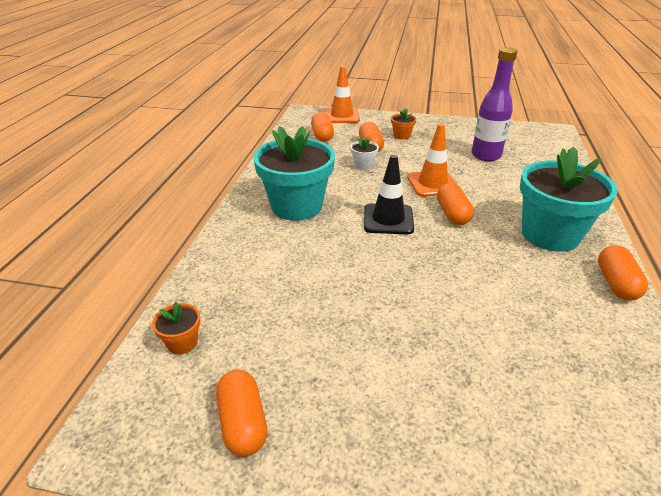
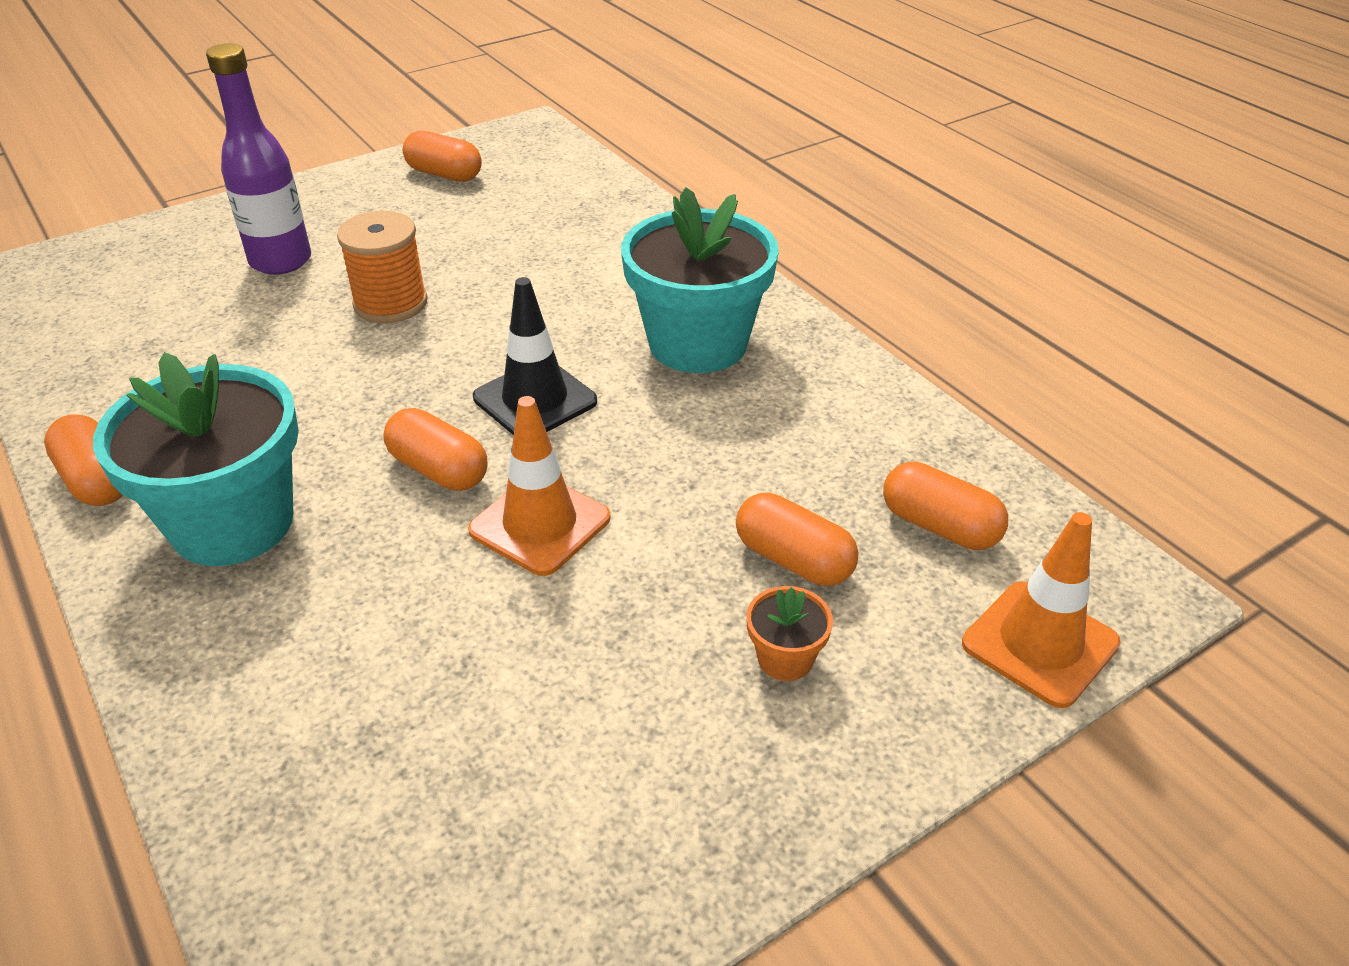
camera: 135 degrees right, 5 degrees up
orange flower pot [152,302,201,354] -> none
white flower pot [350,137,379,170] -> none
purple bottle [472,47,517,161] -> purple bottle moved to [206,43,311,275]
none -> orange spool [337,211,427,323]

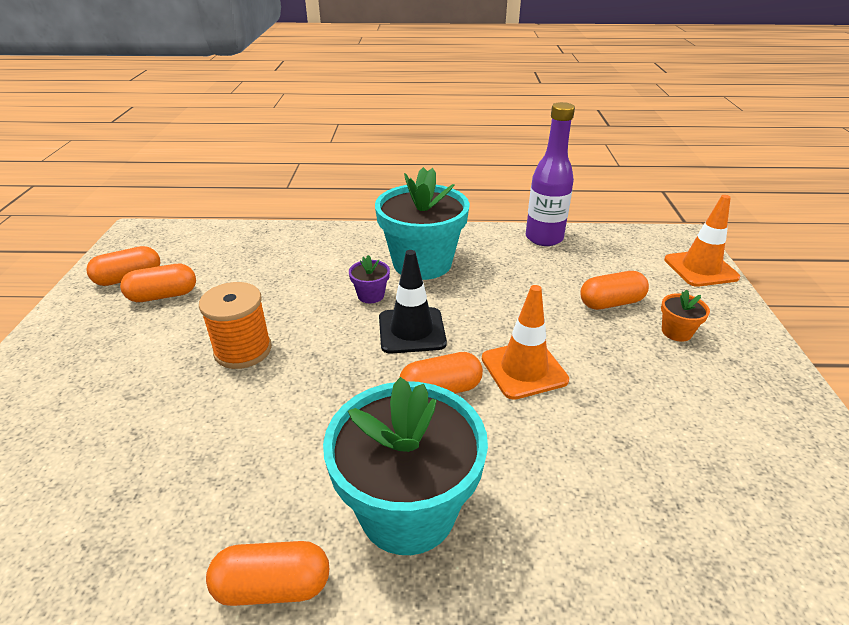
camera: 55 degrees left, 5 degrees down
purple bottle [206,43,311,275] -> purple bottle moved to [526,102,575,246]
orange capsule [883,462,1008,550] -> orange capsule moved to [120,264,196,302]
none -> purple flower pot [349,255,390,303]

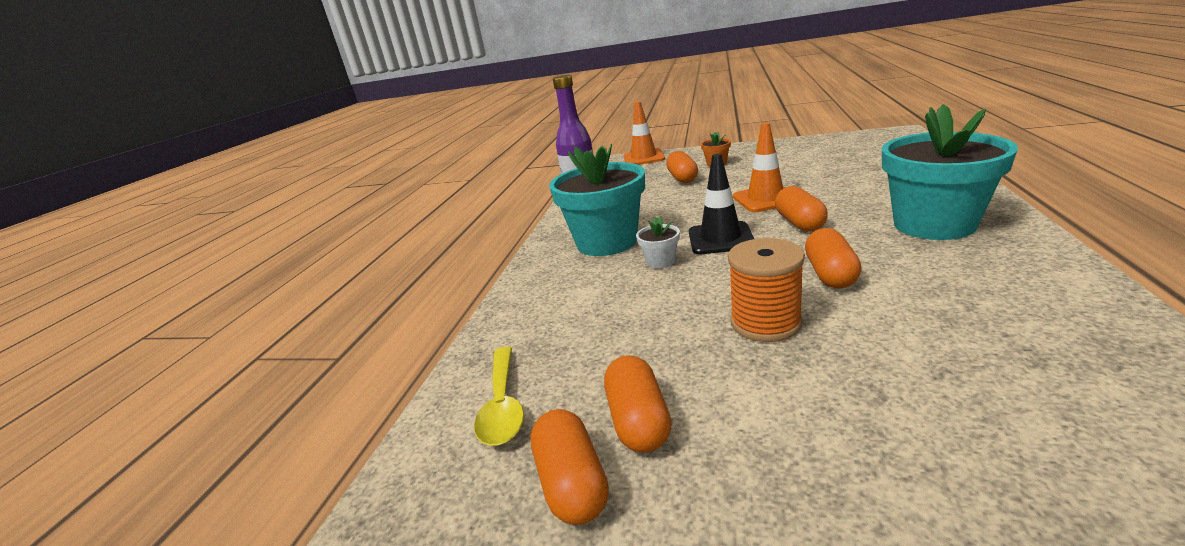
camera: 75 degrees left, 10 degrees down
orange capsule [206,541,329,606] -> orange capsule moved to [805,228,861,288]
purple flower pot [349,255,390,303] -> white flower pot [636,217,680,268]
none -> yellow spoon [474,347,524,446]

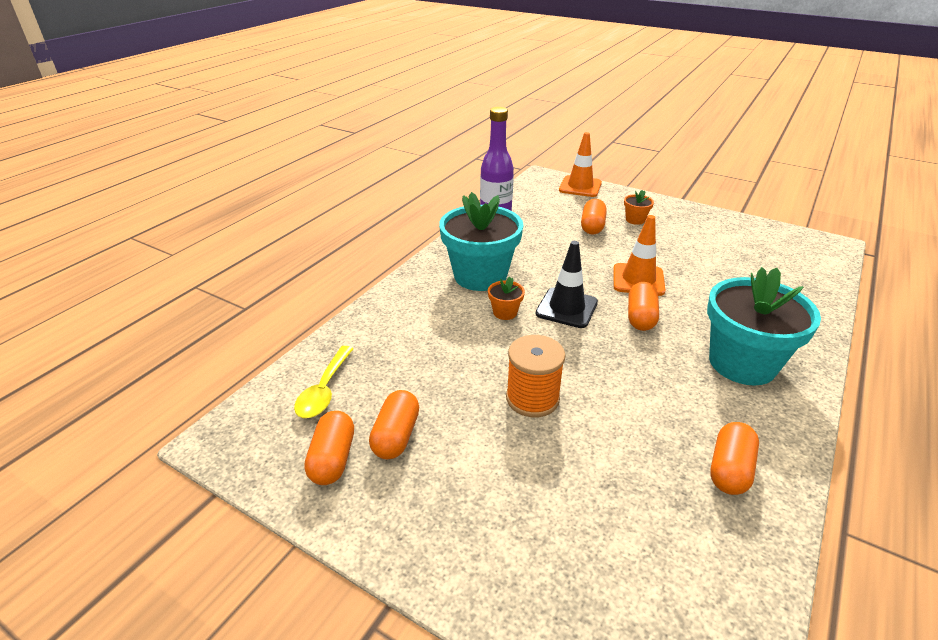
camera: 15 degrees right, 10 degrees up
white flower pot [636,217,680,268] -> orange flower pot [488,277,525,320]
orange capsule [805,228,861,288] -> orange capsule moved to [710,422,759,495]

